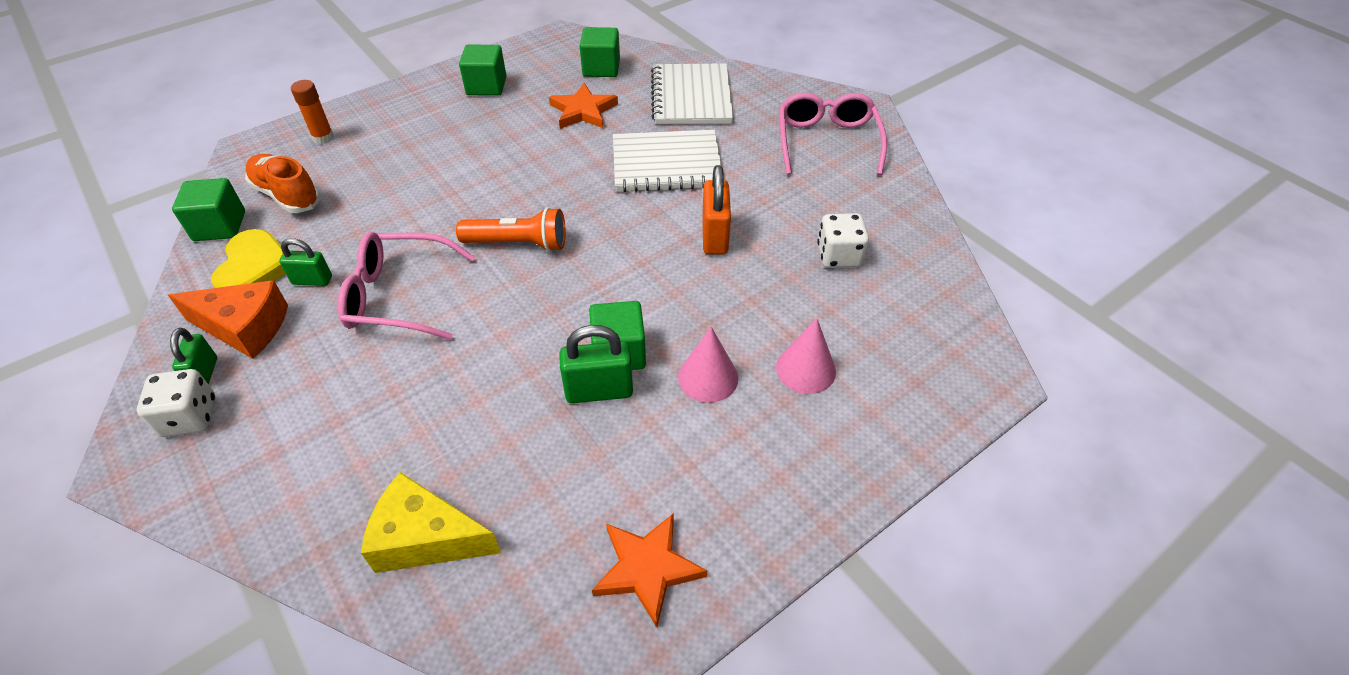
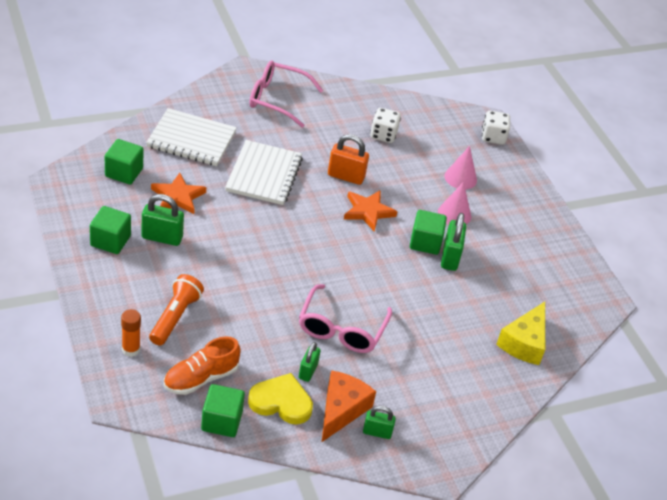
camera: 80 degrees left, 5 degrees down
white dice [137,369,216,437] -> white dice moved to [482,111,510,145]
orange flashlight [456,207,566,252] -> orange flashlight moved to [149,274,204,345]
orange star [592,513,707,627] -> orange star moved to [344,190,397,231]
none -> green padlock [142,194,184,246]

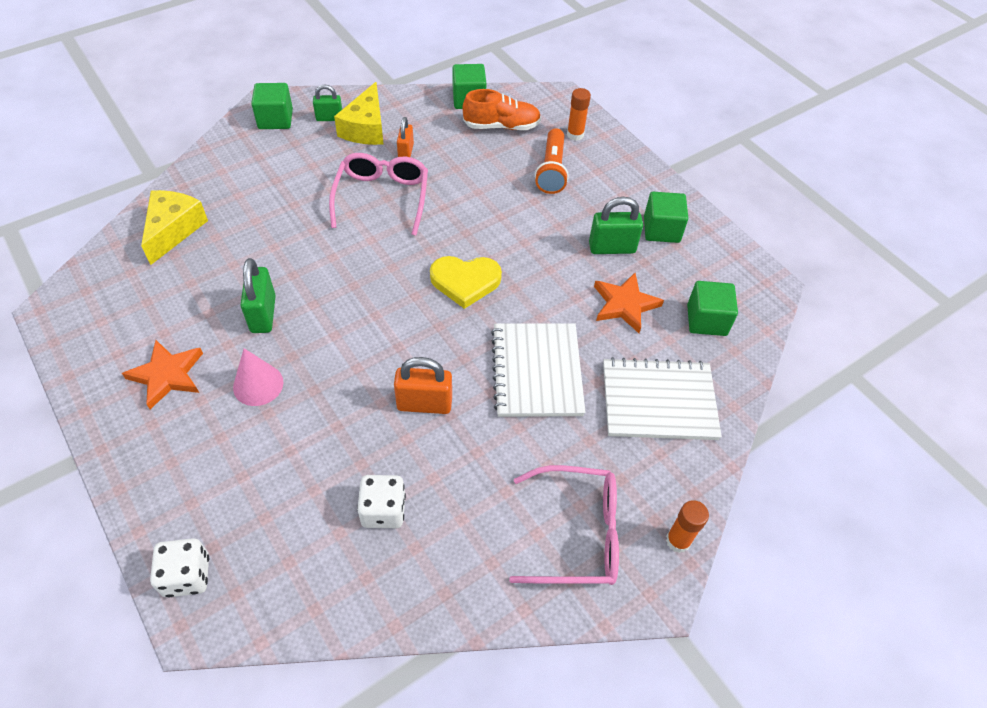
camera: 170 degrees right, 10 degrees up
orange shoe [164,336,241,395] -> orange shoe turned 45 degrees clockwise [462,89,541,130]
yellow heart [248,373,313,424] -> yellow heart moved to [430,256,502,309]
green padlock [299,342,321,382] -> orange padlock [397,117,414,157]
orange cheese [321,370,376,443] -> yellow cheese [334,82,383,145]
orange star [344,190,397,231] -> orange star moved to [122,340,203,409]
green cube [410,210,447,255] -> green cube moved to [251,83,293,129]
pink cone [444,146,477,189] -> none
none -> orange glue stick [666,500,709,553]

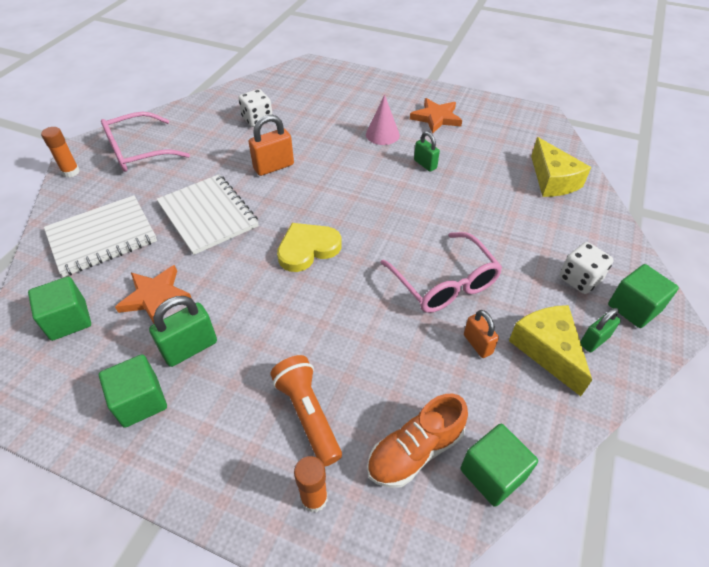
camera: 150 degrees right, 5 degrees down
white dice [150,538,209,597] -> white dice moved to [559,242,613,294]
green padlock [240,258,276,333] -> green padlock [414,131,440,171], size x0.64

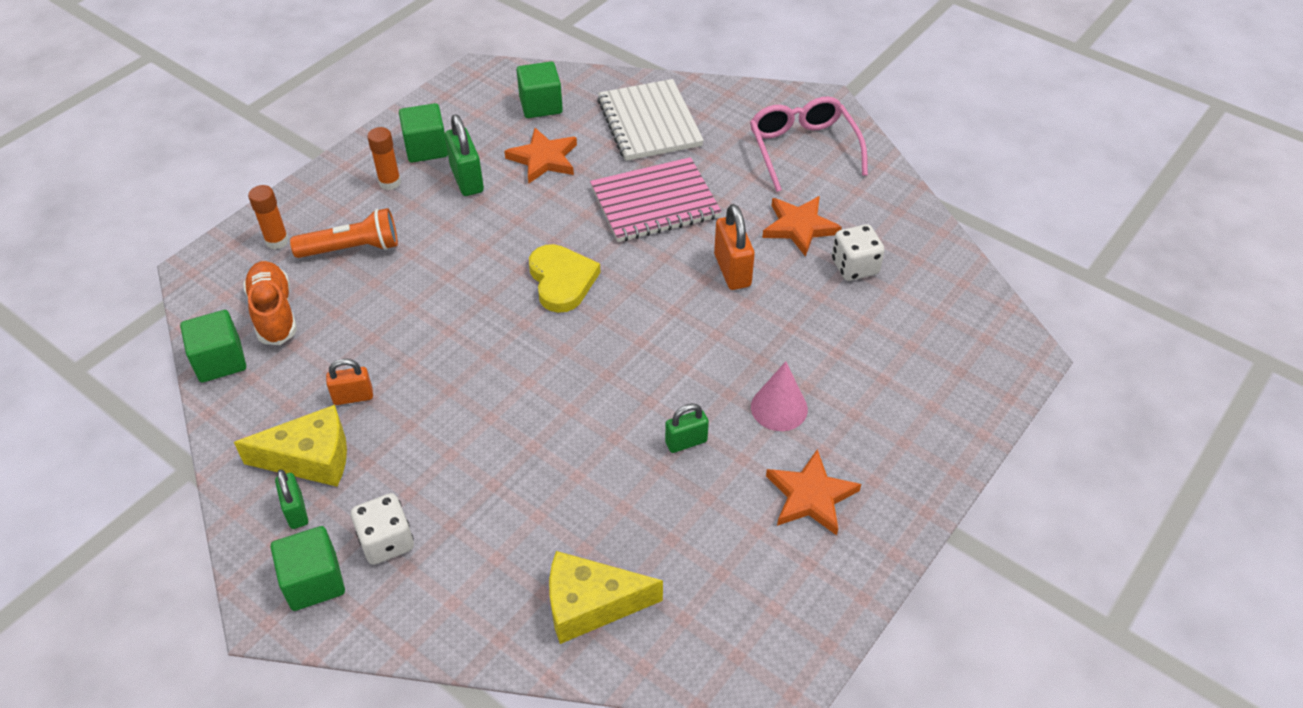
camera: 105 degrees right, 0 degrees up
orange glue stick [41,127,80,177] -> orange glue stick moved to [367,127,401,190]
white notebook [157,174,258,255] -> pink notebook [590,157,722,242]
pink glasses [380,232,502,313] -> none
none -> orange star [762,196,842,257]

